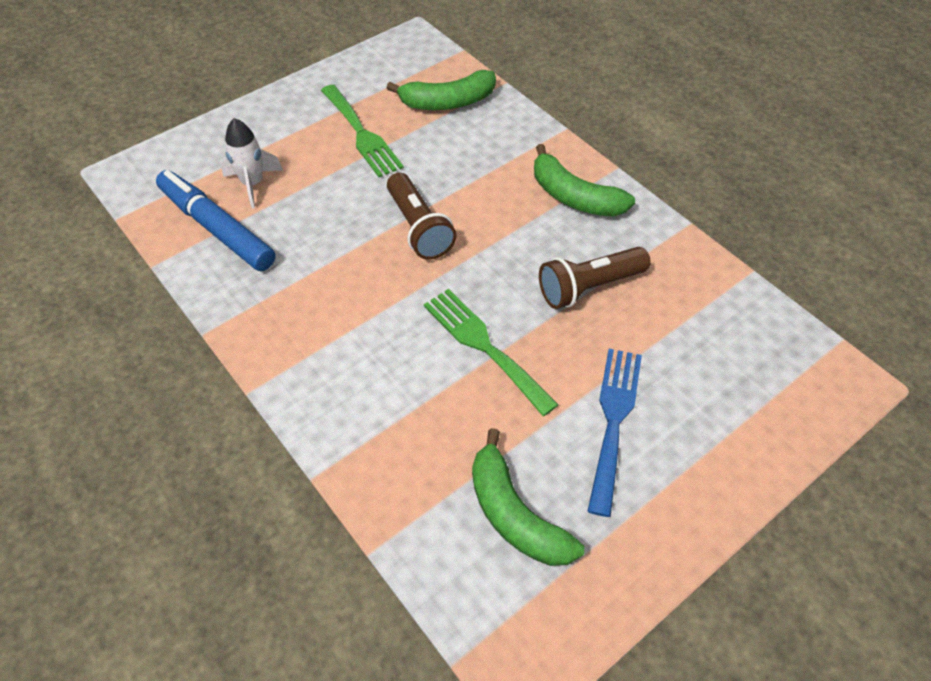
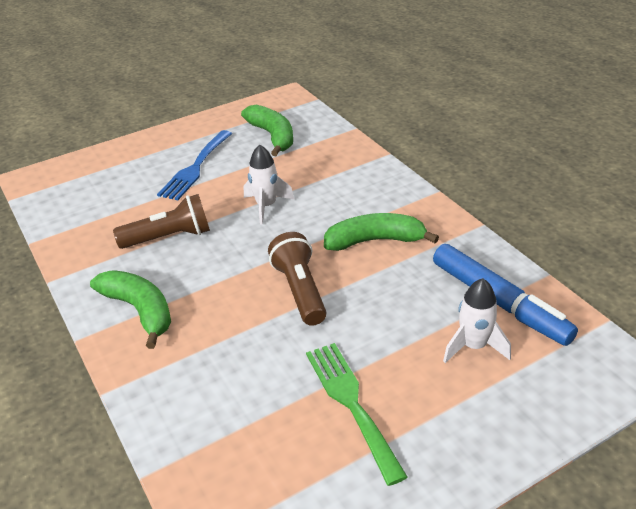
camera: 170 degrees left, 15 degrees down
green banana [387,70,496,110] -> green banana moved to [324,213,439,251]
green fork [424,289,559,416] -> white rocket [244,144,294,225]

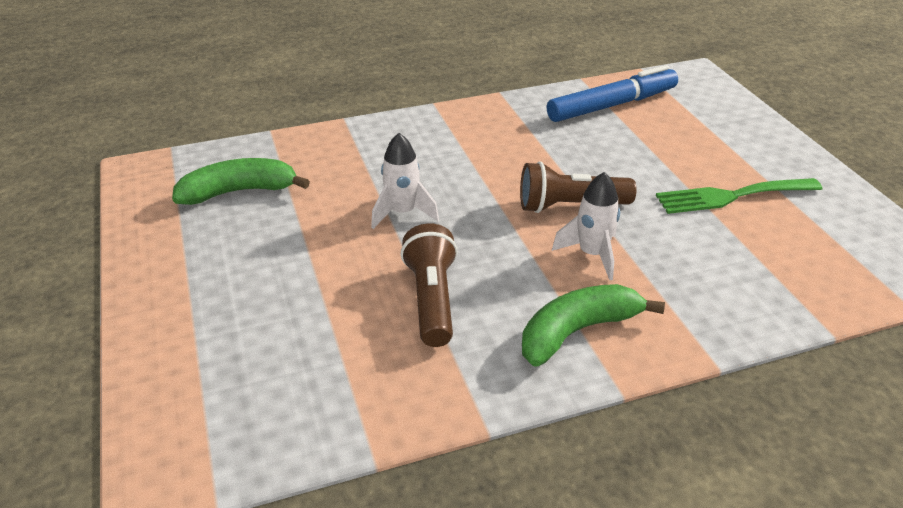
camera: 80 degrees left, 0 degrees up
blue fork [157,130,232,200] -> none
green banana [324,213,439,251] -> none
white rocket [443,278,511,363] -> white rocket moved to [552,172,620,280]

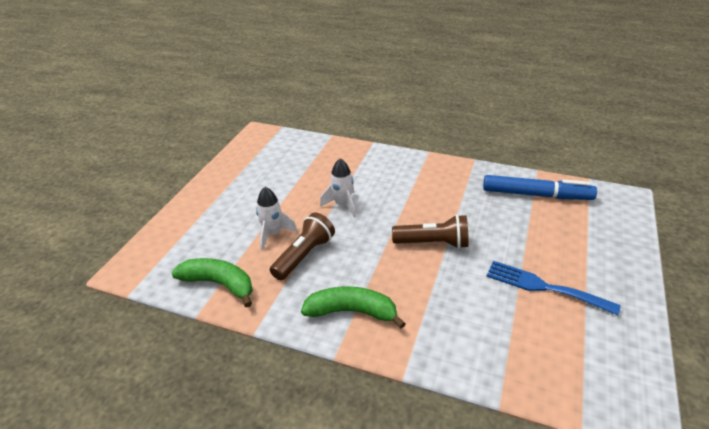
camera: 40 degrees right, 0 degrees up
green banana [172,158,310,205] -> green banana moved to [171,258,253,308]
brown flashlight [520,161,637,213] -> brown flashlight turned 150 degrees clockwise [392,215,469,249]
white rocket [552,172,620,280] -> white rocket moved to [256,187,298,251]
green fork [656,178,822,214] -> blue fork [487,261,621,315]

